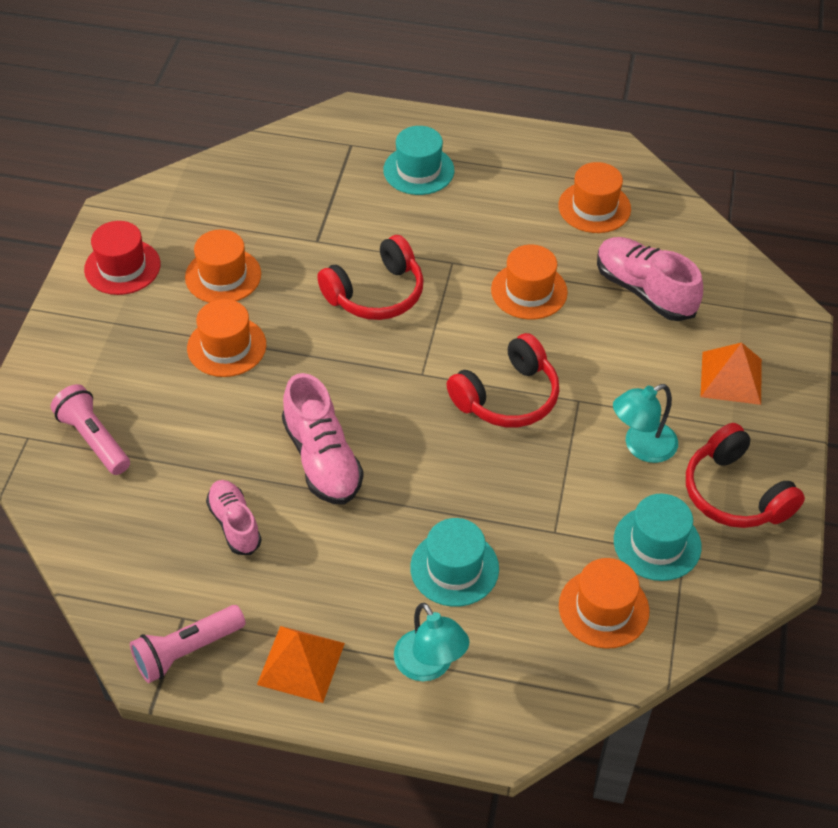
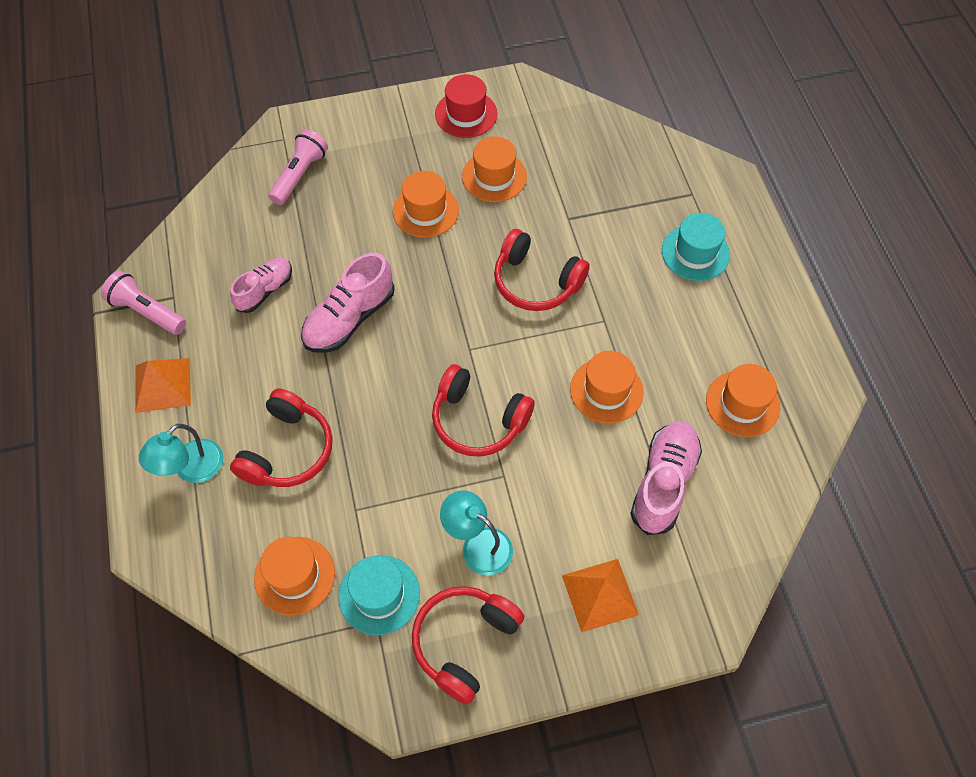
camera: 65 degrees right, 10 degrees up
turquoise hat [410,518,499,607] -> red headphones [230,388,333,487]

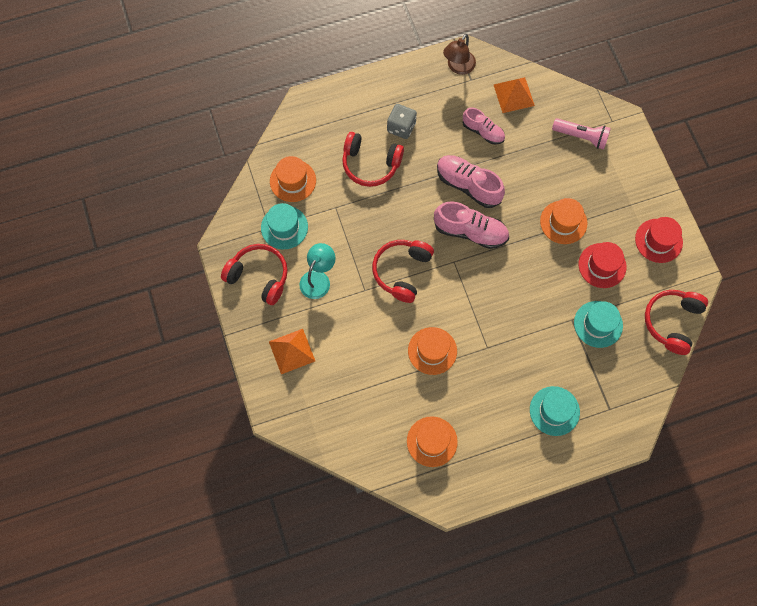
camera: 85 degrees right, 10 degrees up
pink flashlight [101,271,186,335] -> brown lamp [443,34,476,75]
orange pyramid [135,358,191,413] -> orange pyramid moved to [493,77,535,113]
turquoise lamp [139,424,224,483] -> none
orange hat [462,137,527,202] -> red hat [579,242,626,288]
red headphones [494,229,590,311] -> red headphones moved to [645,290,708,355]
pink shoe [630,421,702,535] -> pink shoe moved to [434,201,509,249]
none -> grey dice [387,104,417,139]
none -> turquoise hat [574,301,623,348]

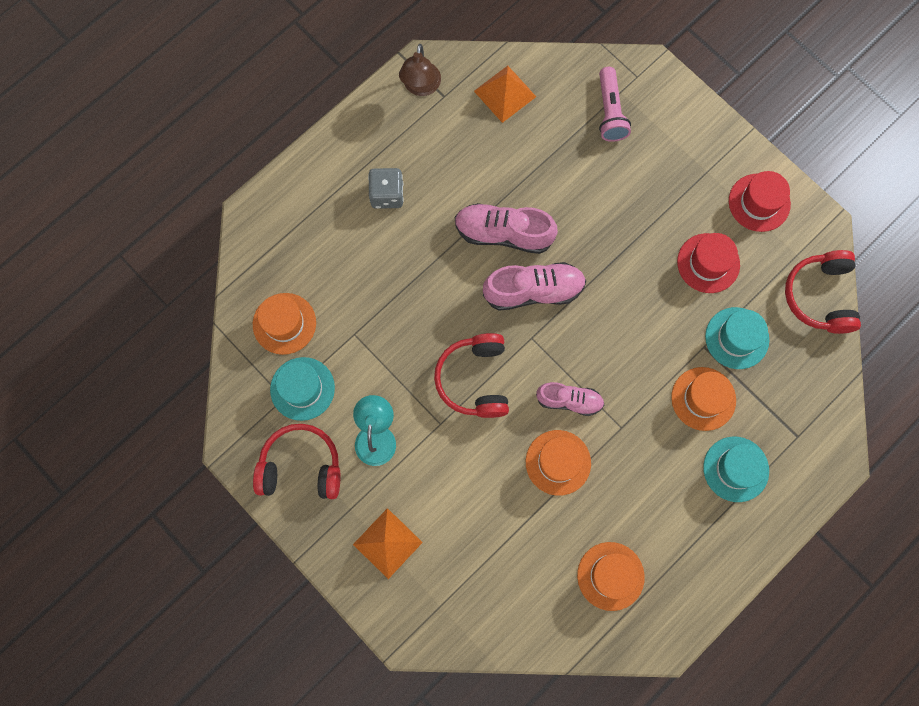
camera: 25 degrees left, 5 degrees up
red headphones [342,132,404,187] -> none
pink shoe [463,108,505,145] -> pink shoe moved to [536,382,604,416]
orange hat [540,198,587,244] -> orange hat moved to [671,367,736,431]
pink flashlight [552,118,611,149] -> pink flashlight turned 90 degrees clockwise [599,67,631,142]

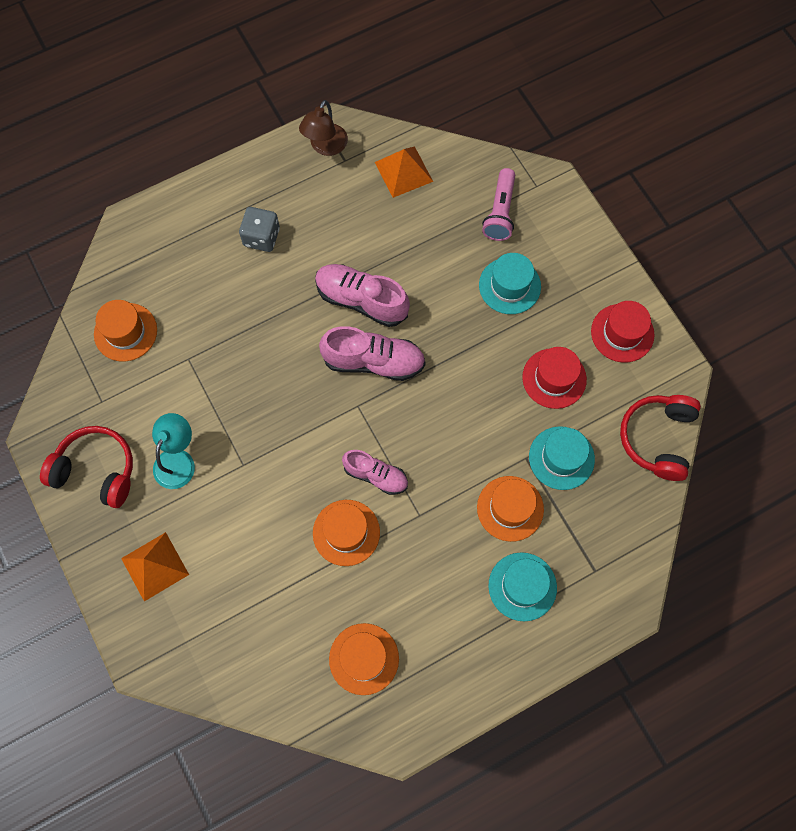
camera: 15 degrees right, 5 degrees down
turquoise hat [270,357,335,421] -> turquoise hat moved to [479,253,541,314]
red headphones [434,333,509,418] -> none

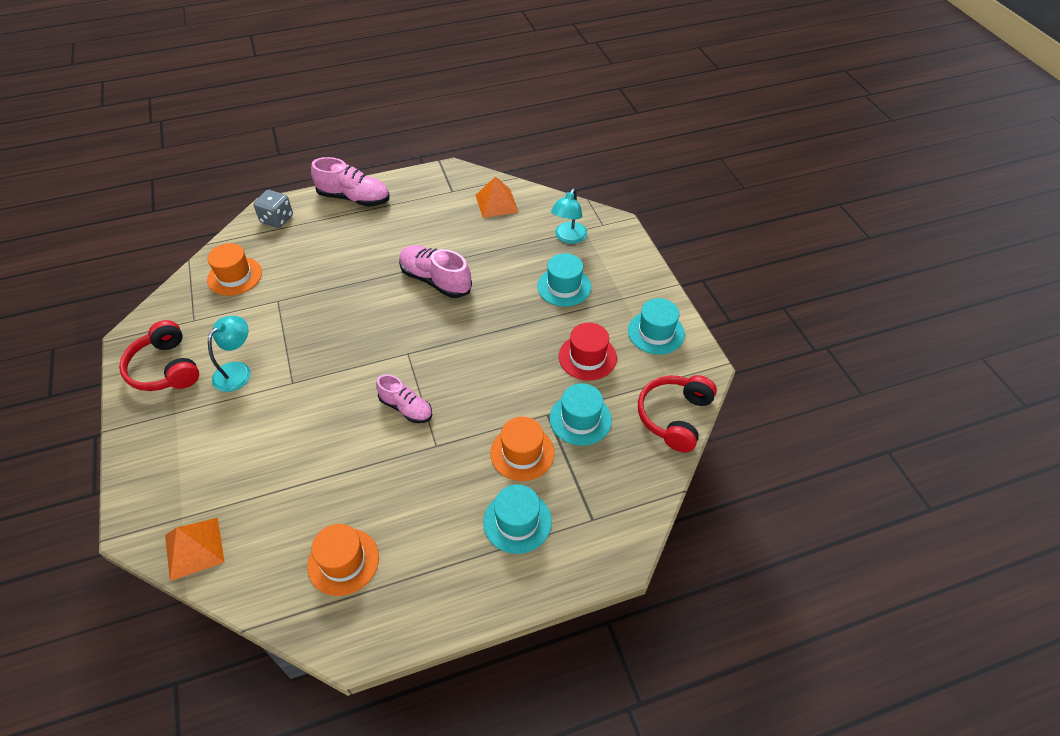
camera: 10 degrees right, 20 degrees down
red headphones [40,426,133,508] -> red headphones turned 150 degrees counterclockwise [119,320,199,391]
orange pyramid [121,532,189,601] -> orange pyramid moved to [165,518,224,581]
grey dice [239,207,280,252] -> grey dice moved to [253,190,293,228]
brown lamp [299,100,348,156] -> none
orange hat [313,500,380,566] -> none
pink shoe [319,326,426,381] -> pink shoe moved to [311,157,390,207]
pink flashlight [482,168,515,241] -> turquoise lamp [551,188,587,244]
red hat [591,301,655,363] -> turquoise hat [628,298,685,355]

